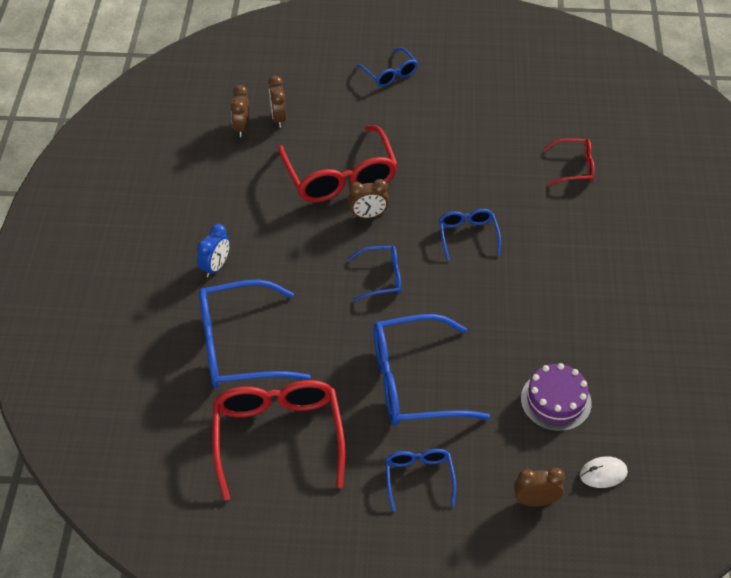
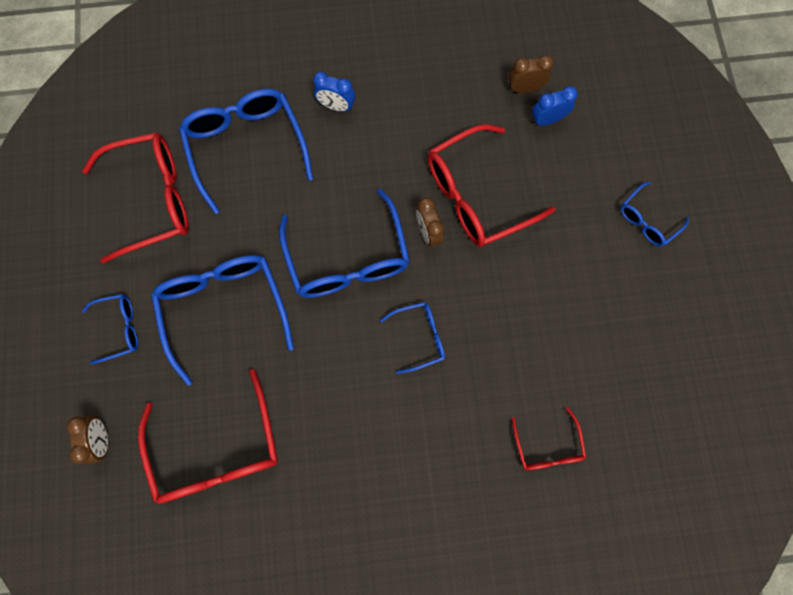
camera: 80 degrees right, 25 degrees up
brown clock [268,76,286,128] -> blue clock [532,86,578,126]
blue glasses [348,246,401,301] -> blue glasses [279,189,410,298], size x1.92
purple cake [521,363,592,431] -> red glasses [138,369,278,504]
white mouse [580,456,628,488] -> none

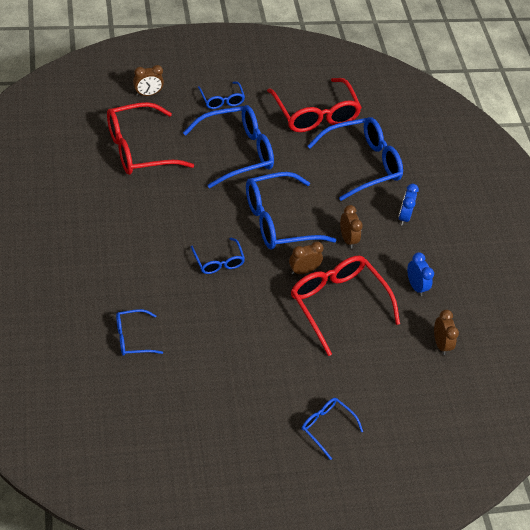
camera: 80 degrees right, 25 degrees down
red glasses [512,407,586,470] -> blue glasses [116,309,163,356]
blue clock [532,86,578,126] -> blue clock moved to [407,252,434,296]
none -> brown clock [340,205,363,249]

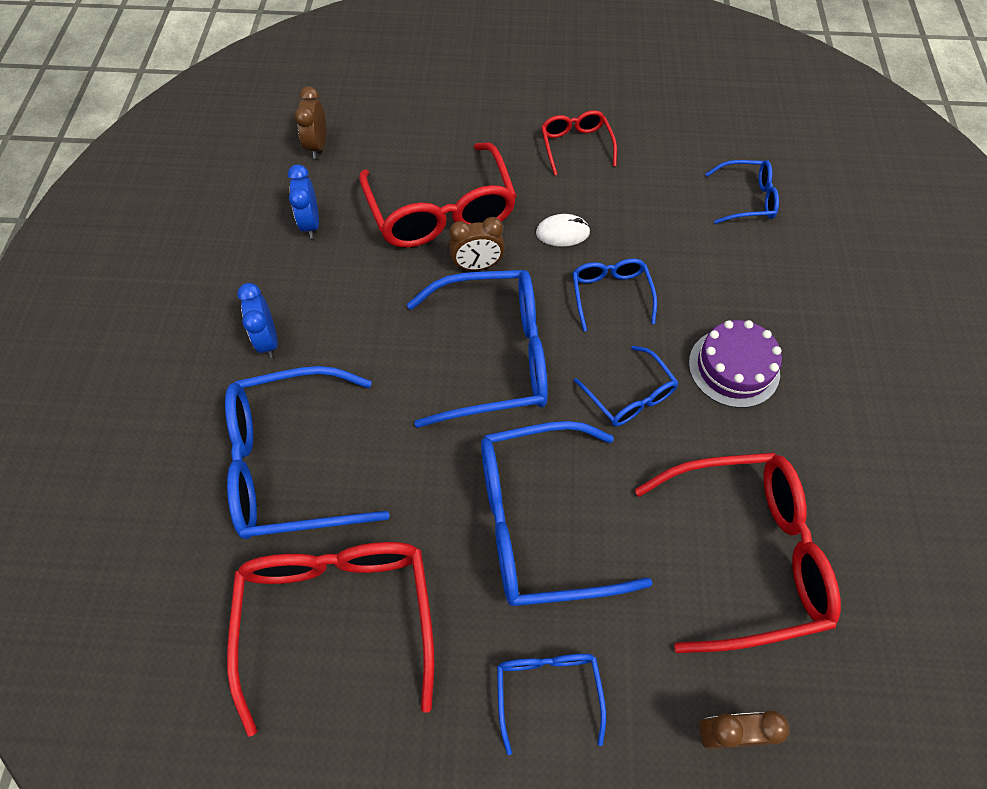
camera: 160 degrees left, 10 degrees up
blue glasses [302,398,363,460] -> blue glasses moved to [574,346,679,426]
brown clock [340,205,363,249] -> none
blue clock [398,184,419,226] -> blue clock turned 135 degrees clockwise [237,283,278,358]
none -> white mouse [536,214,590,247]
none -> red glasses [541,110,617,176]
none -> purple cake [689,320,782,408]

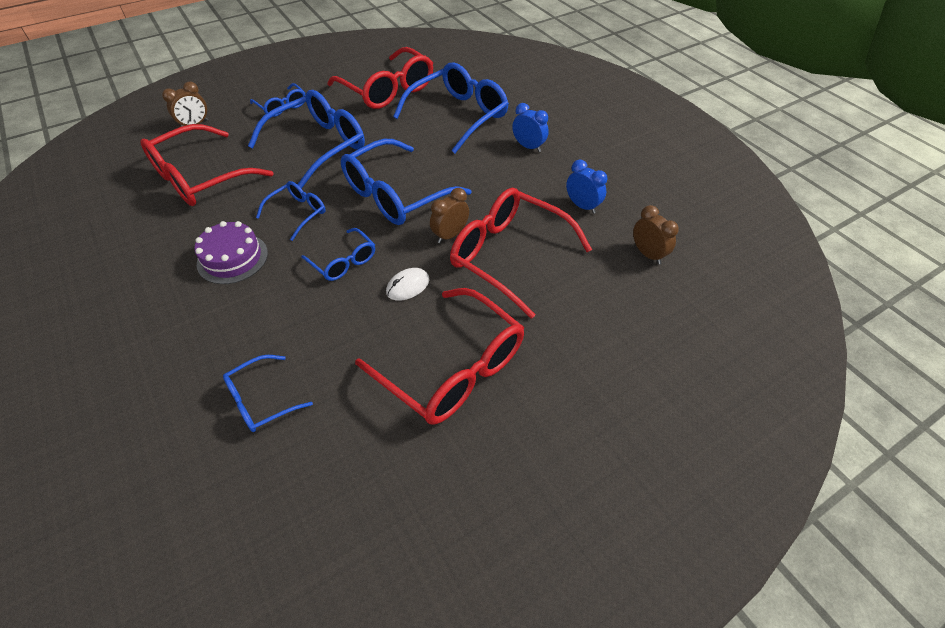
camera: 145 degrees right, 10 degrees down
red glasses [541,110,617,176] -> red glasses [355,288,524,425], size x1.92
blue glasses [574,346,679,426] -> blue glasses turned 105 degrees clockwise [256,181,326,241]

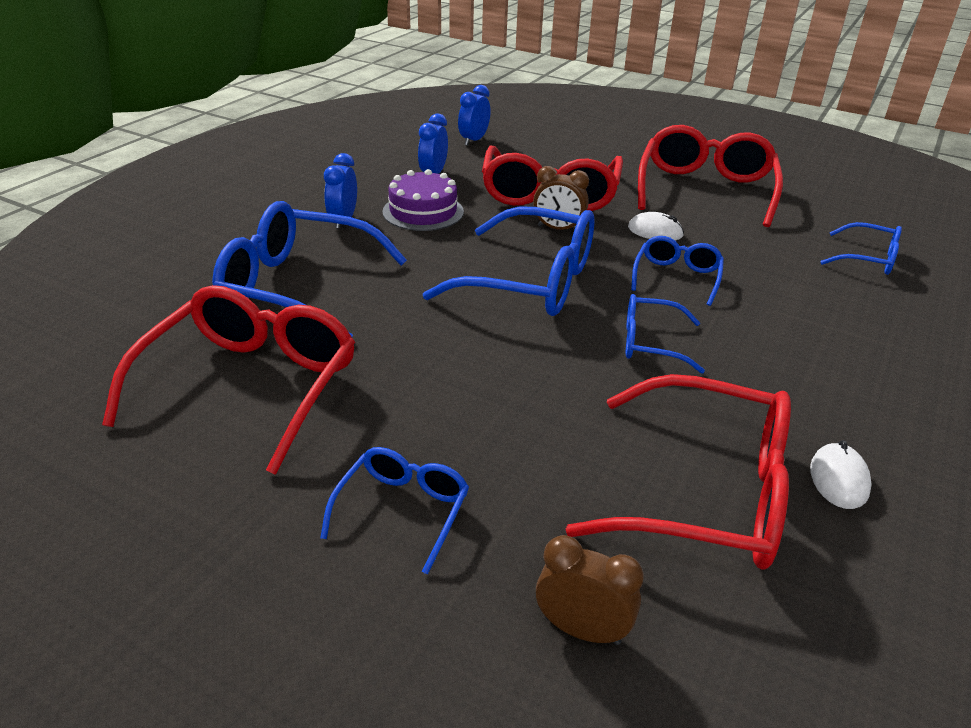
camera: 120 degrees left, 15 degrees down
purple cake [195,221,268,284] -> purple cake moved to [382,169,464,231]
blue glasses [248,90,365,189] -> none
brown clock [633,205,679,264] -> blue clock [458,85,491,146]
none -> white mouse [810,440,872,509]

